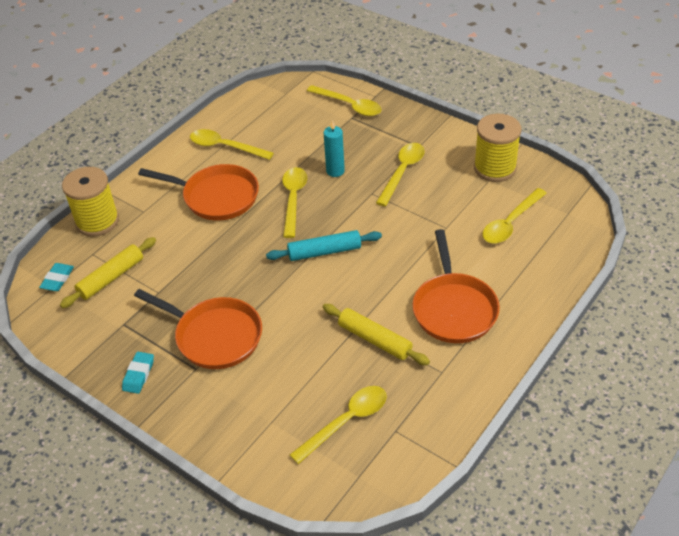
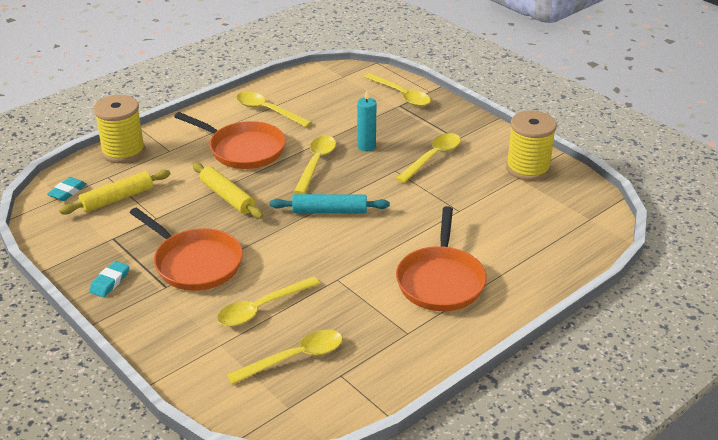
camera: 10 degrees right, 10 degrees down
yellow rolling pin [323,304,430,365] -> yellow rolling pin moved to [193,163,263,219]
yellow spoon [482,188,547,243] -> yellow spoon moved to [217,276,320,326]

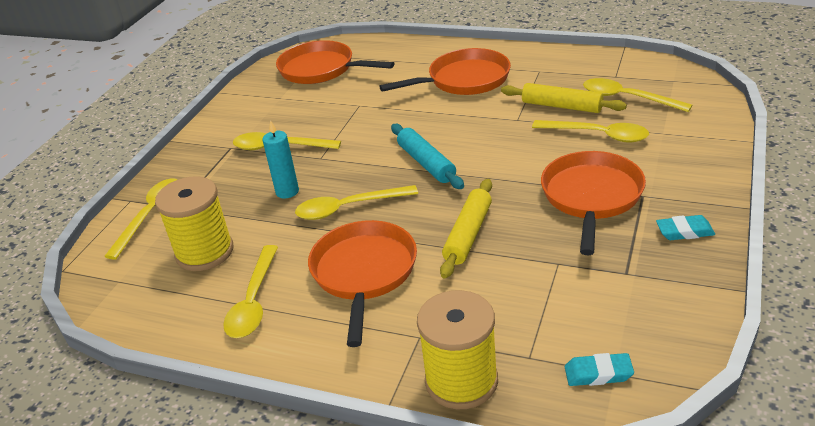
camera: 115 degrees left, 0 degrees up
yellow rolling pin [59,170,170,215] -> yellow rolling pin moved to [501,83,627,113]
yellow spool [506,111,557,181] -> yellow spool moved to [155,176,233,271]
none -> orange pan [276,40,394,84]

